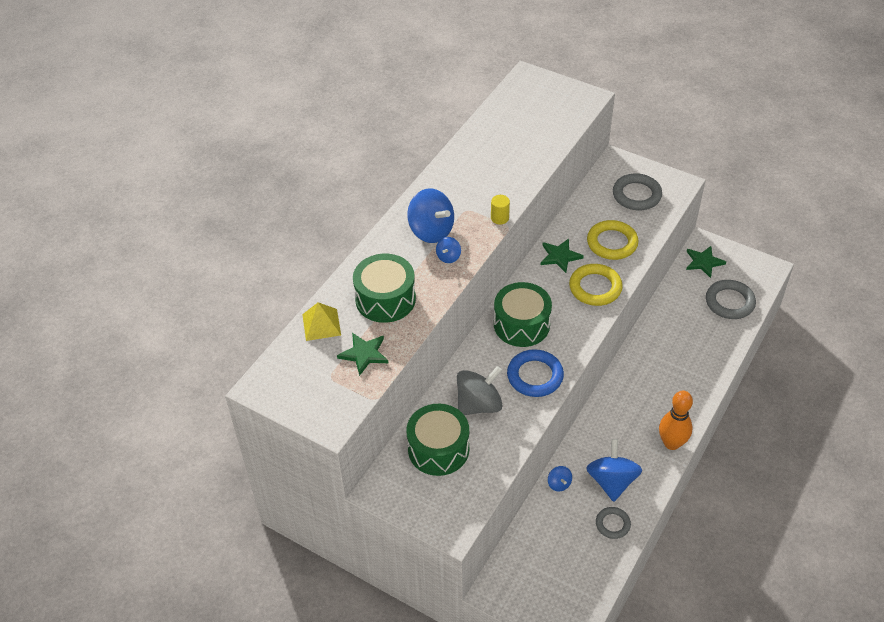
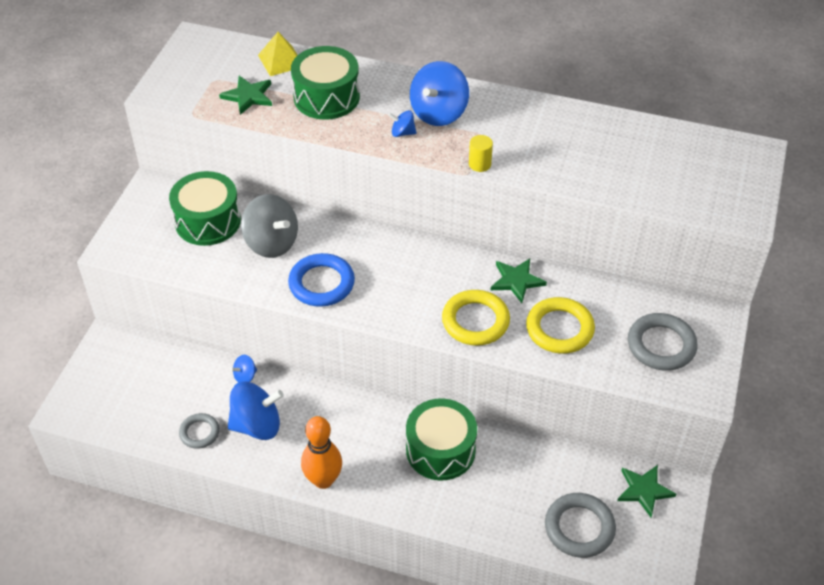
camera: 75 degrees right, 0 degrees up
green drum [494,282,552,347] -> green drum moved to [406,398,477,481]

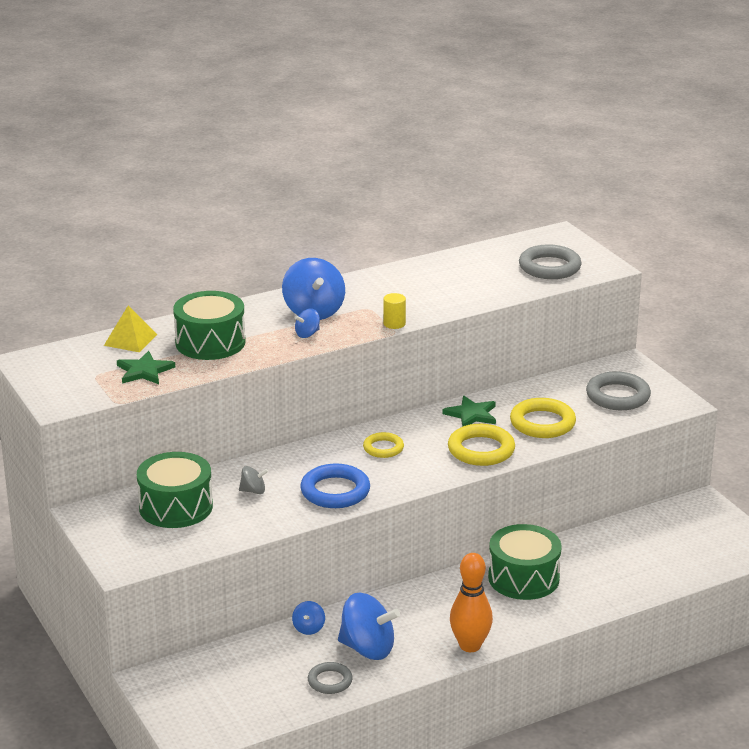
camera: 45 degrees left, 20 degrees down
blue spinning top [228,382,284,440] -> blue spinning top turned 75 degrees clockwise [338,593,400,660]
grey spinning top [241,194,298,258] -> grey spinning top [239,466,268,494], size x0.48
grey ring [545,493,616,558] -> grey ring moved to [519,245,582,279]
green star [617,465,676,517] -> none
none -> yellow ring [363,432,404,458]

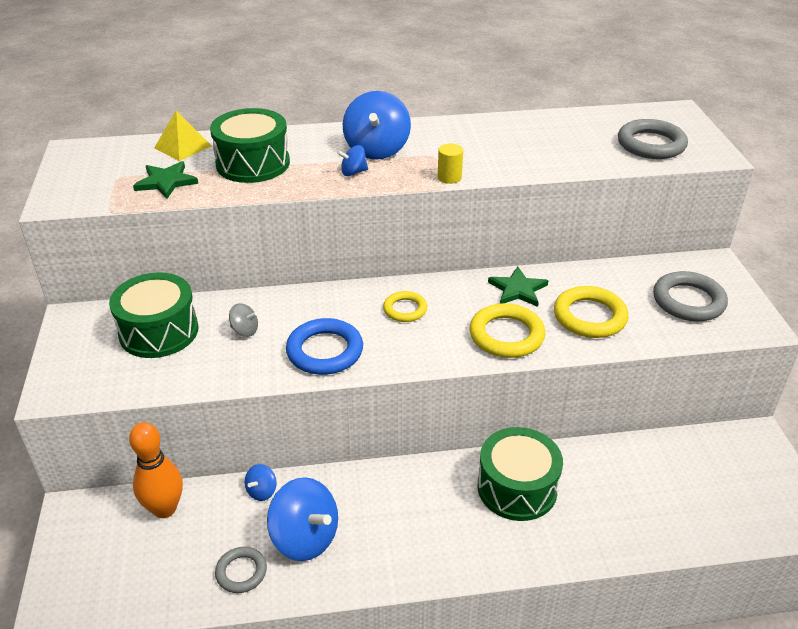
camera: 20 degrees right, 10 degrees up
orange bowling pin [450,553,493,652] -> orange bowling pin moved to [129,422,183,518]

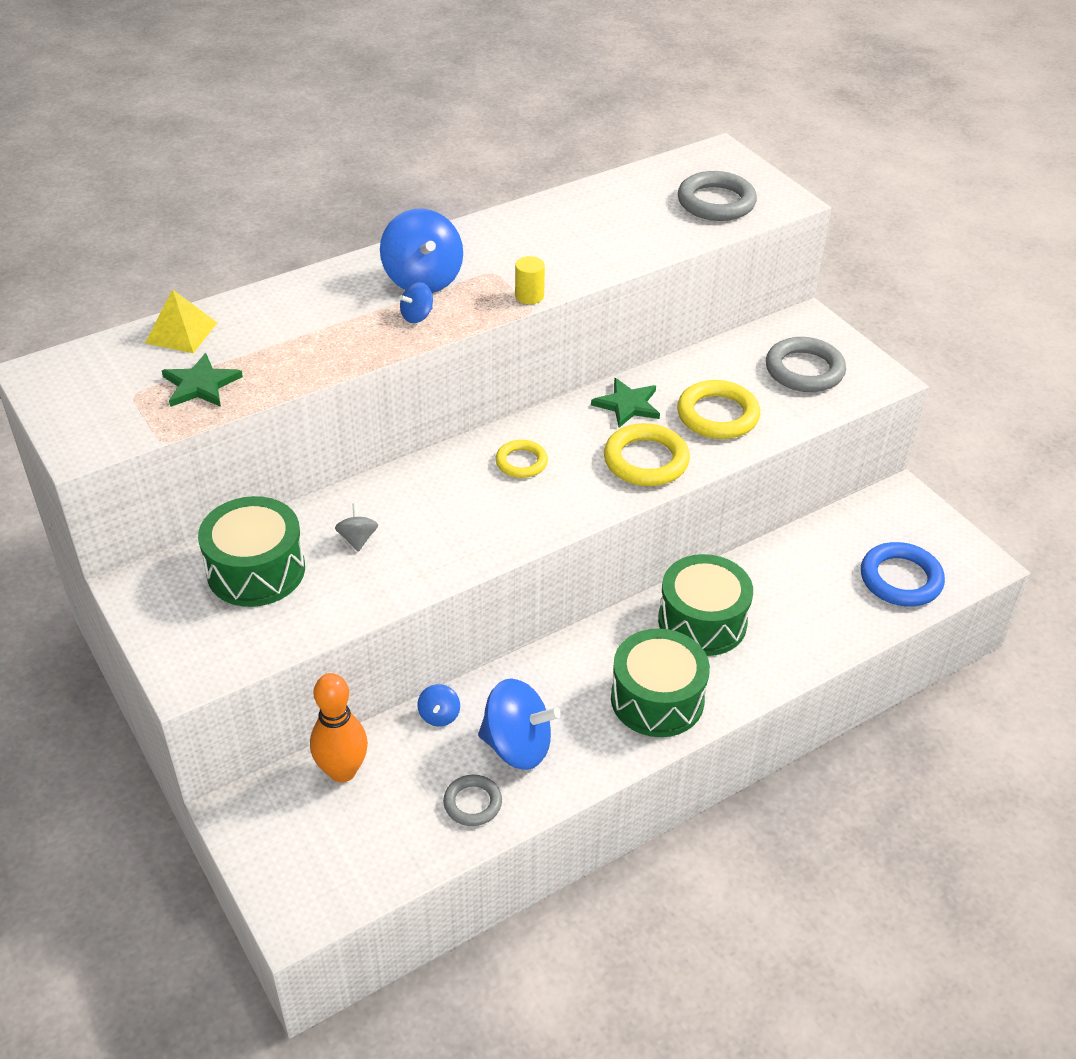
camera: 25 degrees left, 5 degrees up
green drum [210,108,290,183] -> green drum moved to [611,628,710,737]
grey spinning top [229,303,258,337] -> grey spinning top turned 90 degrees counterclockwise [335,503,378,552]
blue ring [286,318,363,375] -> blue ring moved to [861,542,945,607]

